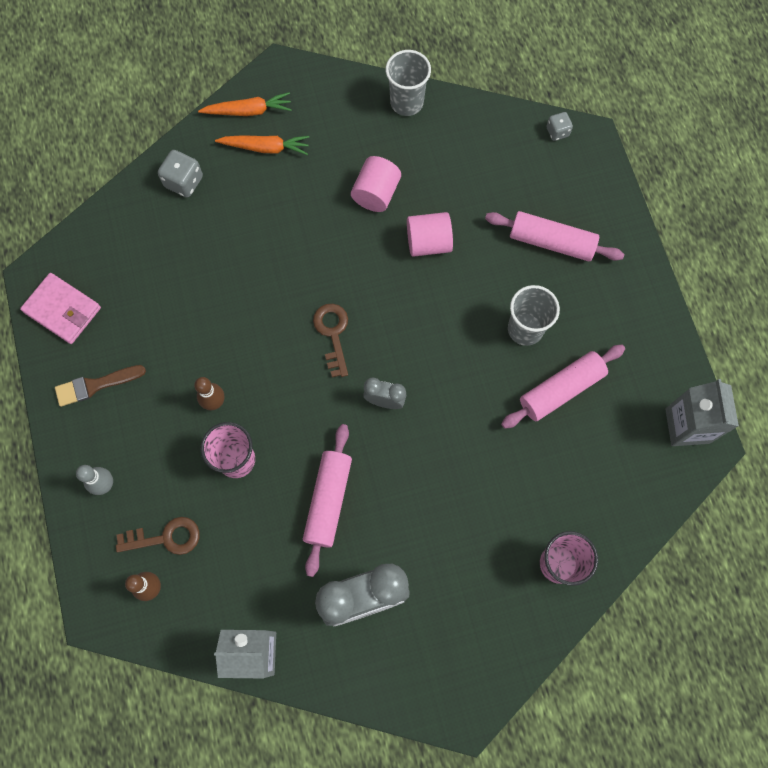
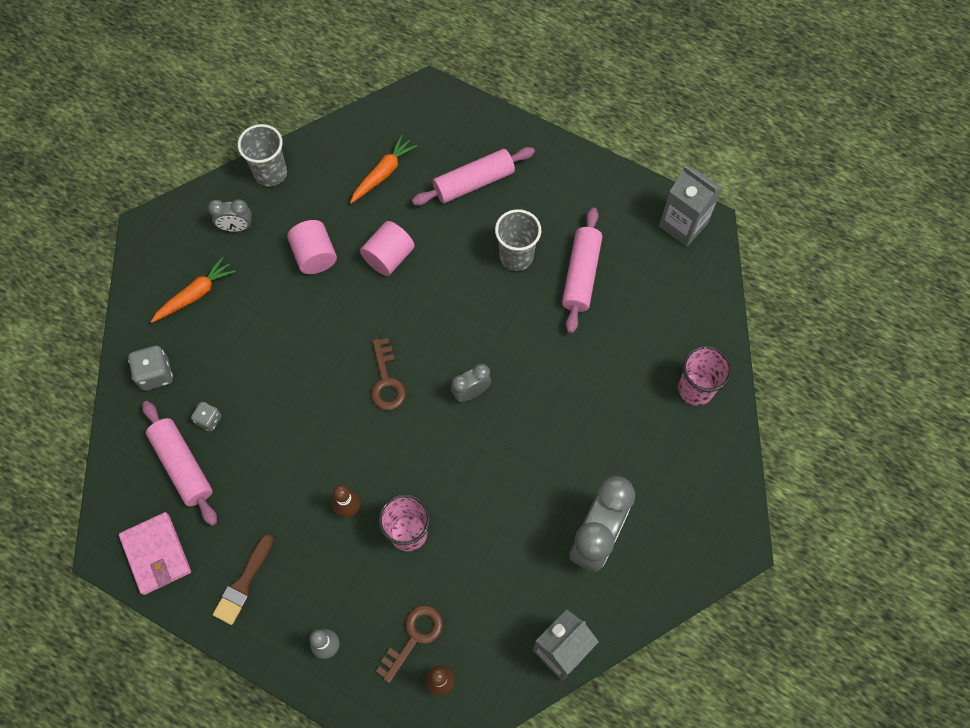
camera: 45 degrees left, 5 degrees down
pink wallet [20,273,101,344] -> pink wallet turned 75 degrees clockwise [119,512,191,595]
orange carrot [198,92,292,116] -> orange carrot moved to [350,135,417,204]
pink rolling pin [303,424,352,577] -> pink rolling pin moved to [142,401,217,526]
brown key [313,304,348,377] -> brown key turned 135 degrees counterclockwise [371,338,406,411]
grey dice [547,112,573,141] -> grey dice moved to [191,402,222,431]
none -> grey clock [208,199,252,232]

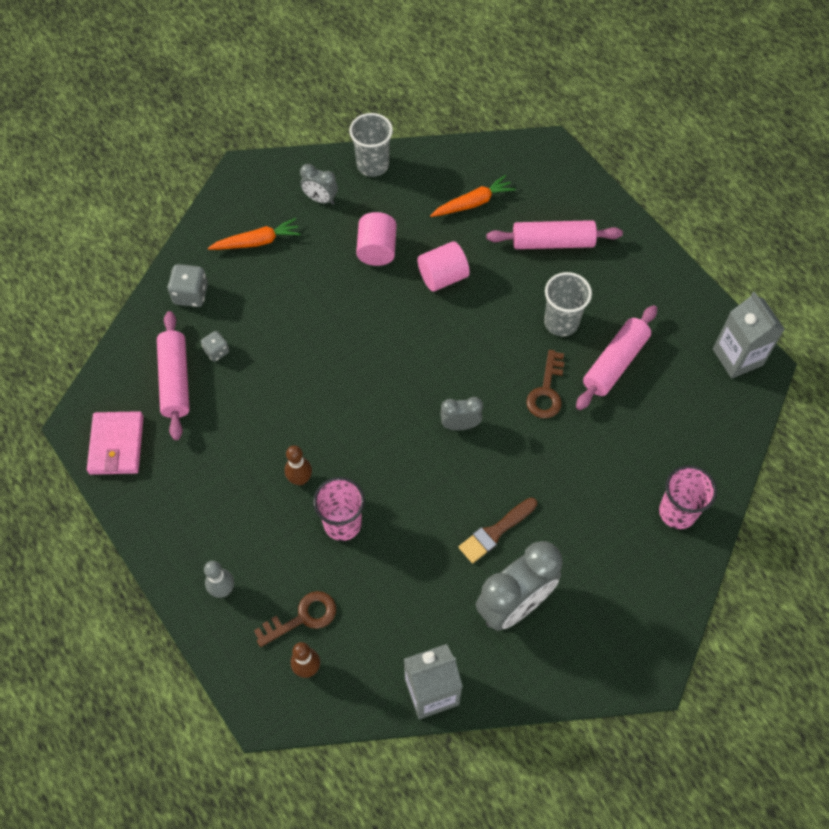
camera: 25 degrees right, 5 degrees down
brown brush [212,534,274,625] -> brown brush moved to [459,498,537,563]
brown key [371,338,406,411] -> brown key moved to [526,350,564,418]

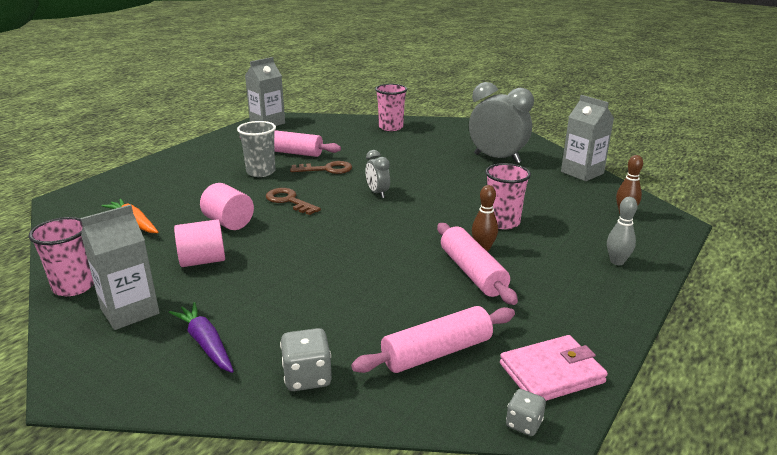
camera: 110 degrees left, 35 degrees down
grey dice [201,331,229,362] -> grey dice moved to [506,389,546,436]
orange carrot [208,218,301,250] -> purple carrot [169,302,234,373]
brown key [254,591,336,647] -> brown key moved to [266,188,321,215]
grey clock [300,164,338,205] -> grey carton [81,205,160,330]
grey cup [349,113,393,177] -> pink cup [29,217,94,296]
brown brush [459,498,537,563] -> none
pink rolling pin [486,220,623,249] -> pink rolling pin moved to [437,223,518,305]

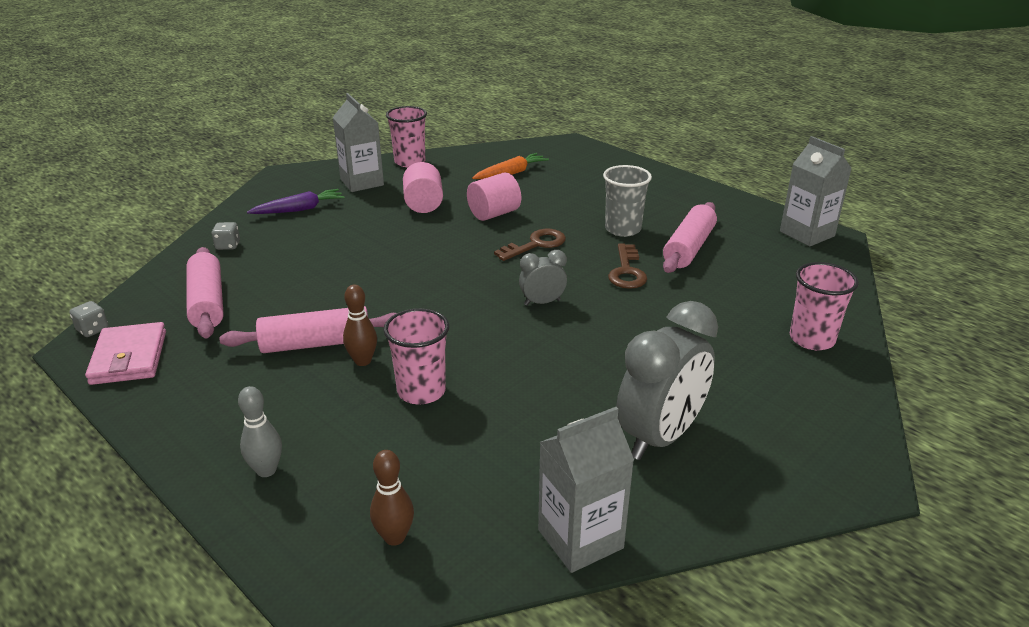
camera: 100 degrees right, 5 degrees up
grey dice [280,328,332,391] -> grey dice [211,222,240,250], size x0.63

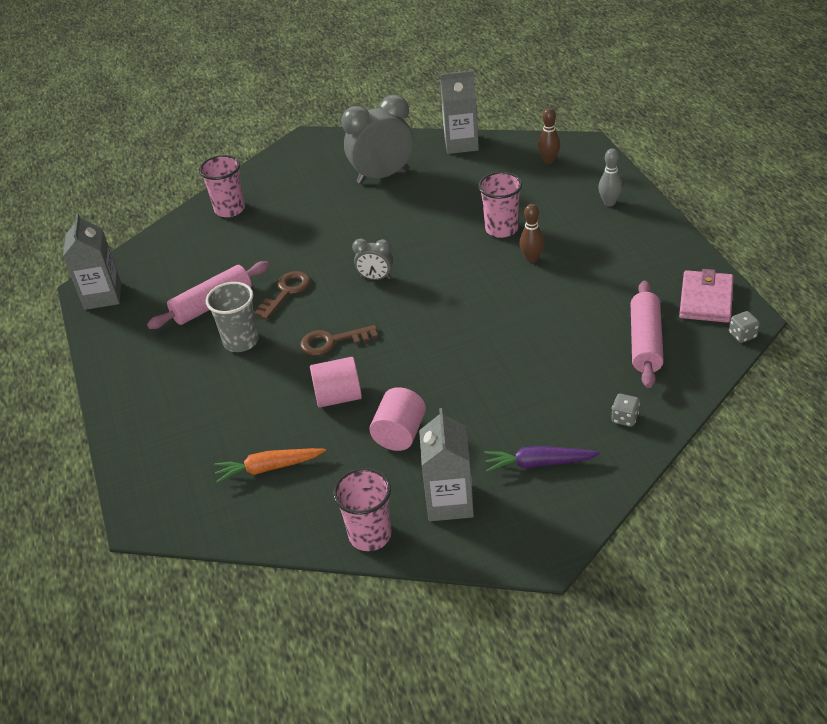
camera: 150 degrees left, 10 degrees up
pink rolling pin [219,306,397,353] -> none

